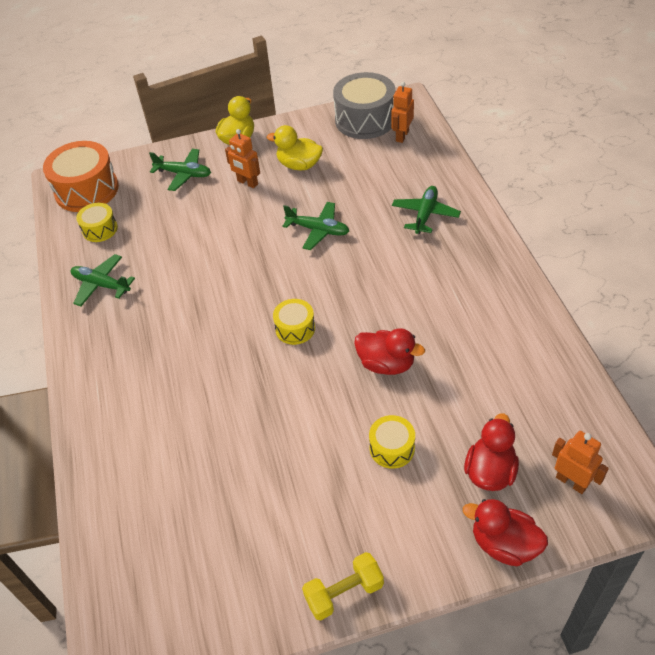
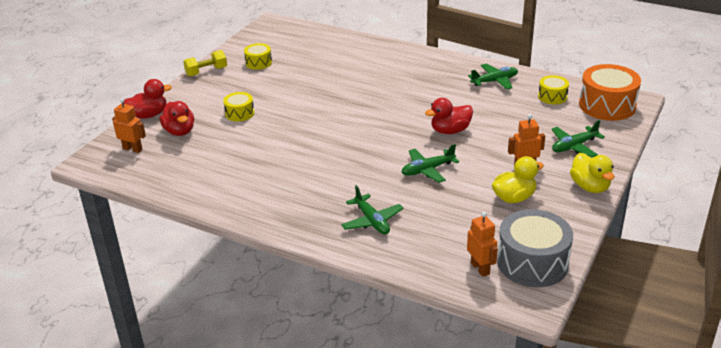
camera: 130 degrees right, 15 degrees down
yellow drum [273,299,315,345] -> yellow drum moved to [244,43,272,70]
yellow dumbbell [302,552,384,620] -> yellow dumbbell turned 45 degrees clockwise [183,50,227,77]
red duck [354,328,425,375] -> red duck moved to [425,98,473,134]
orange robot [552,431,609,494] -> orange robot turned 150 degrees counterclockwise [112,98,146,153]

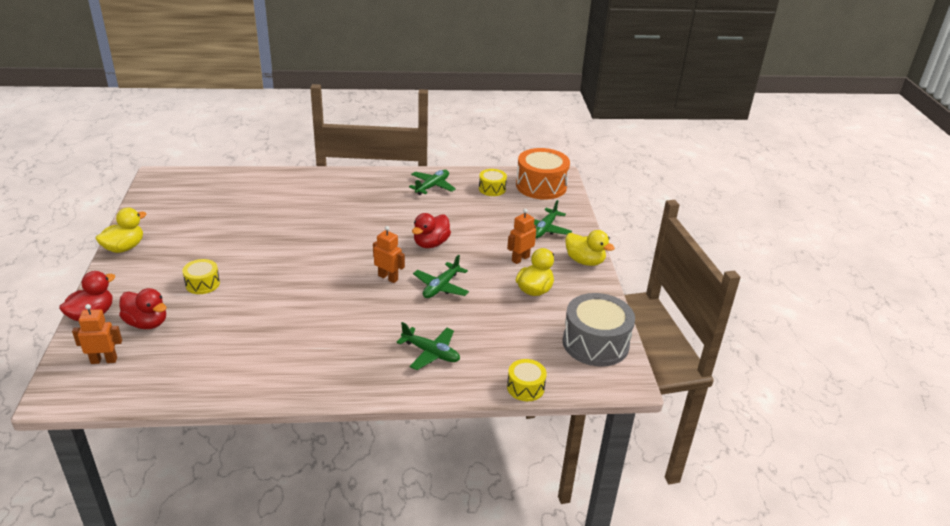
camera: 35 degrees left, 0 degrees up
yellow dumbbell [183,50,227,77] -> yellow duck [95,208,146,253]
yellow drum [244,43,272,70] -> yellow drum moved to [507,359,547,401]
orange robot [467,212,498,277] -> orange robot moved to [373,226,405,283]

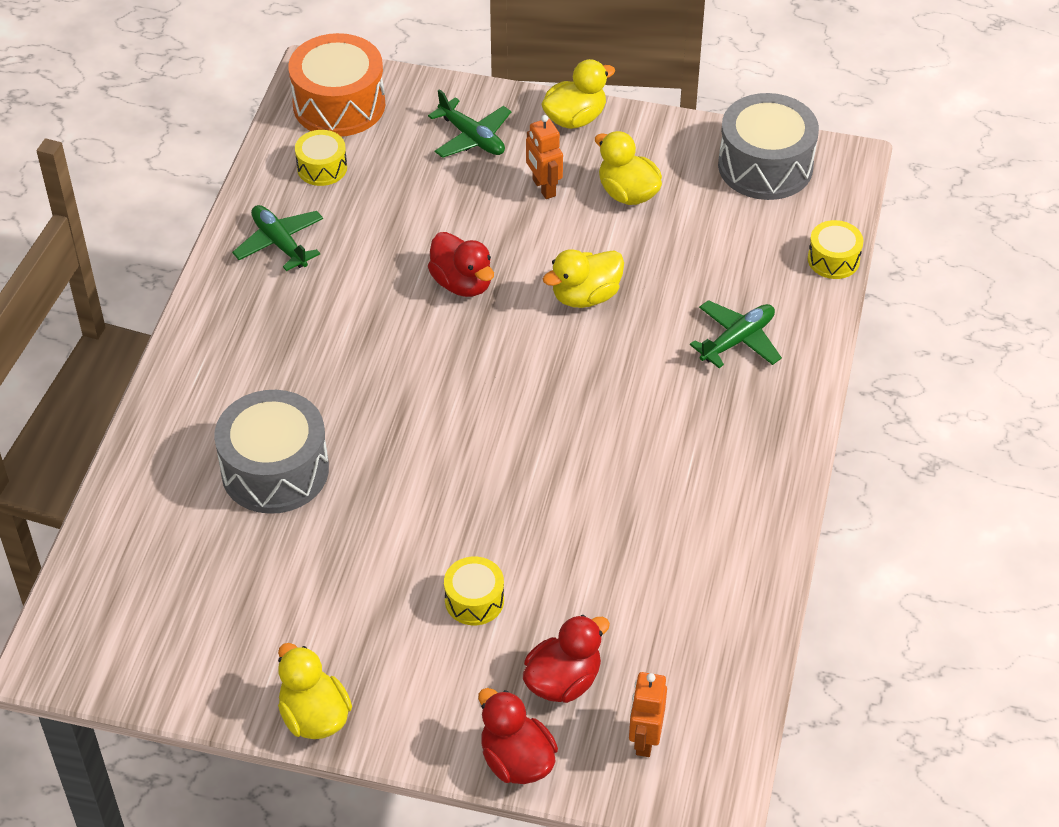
camera: 70 degrees left, 15 degrees up
orange robot [373,226,405,283] -> none
green plane [413,255,469,298] -> yellow duck [543,249,624,308]
none -> grey drum [214,390,329,514]

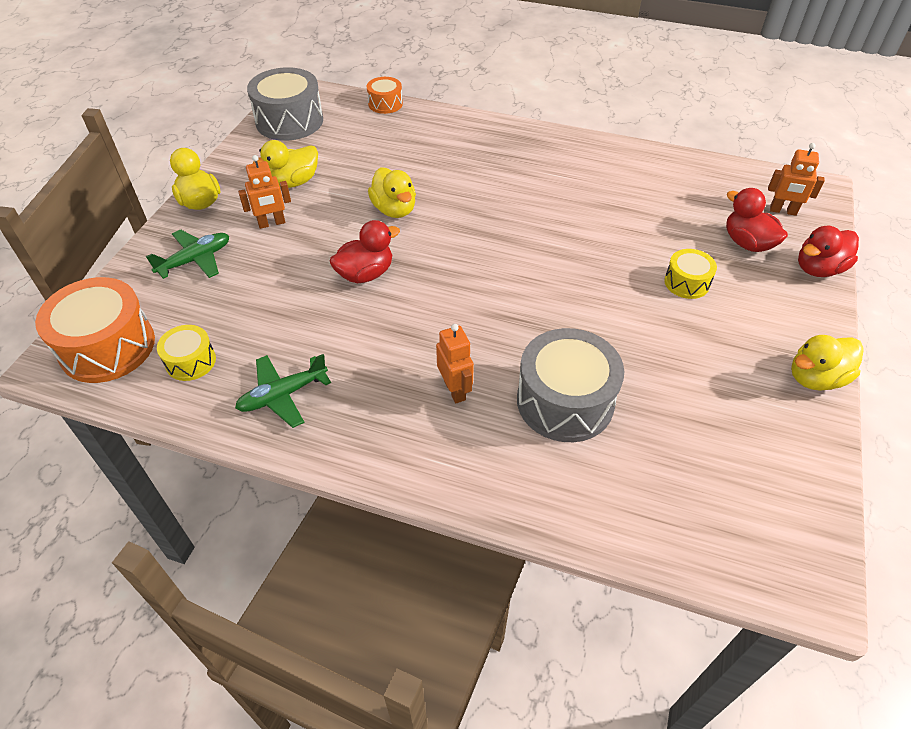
camera: 85 degrees left, 0 degrees up
green plane [690,300,782,368] -> none
yellow drum [808,220,863,279] -> orange drum [367,77,403,114]
none -> orange robot [436,324,474,403]

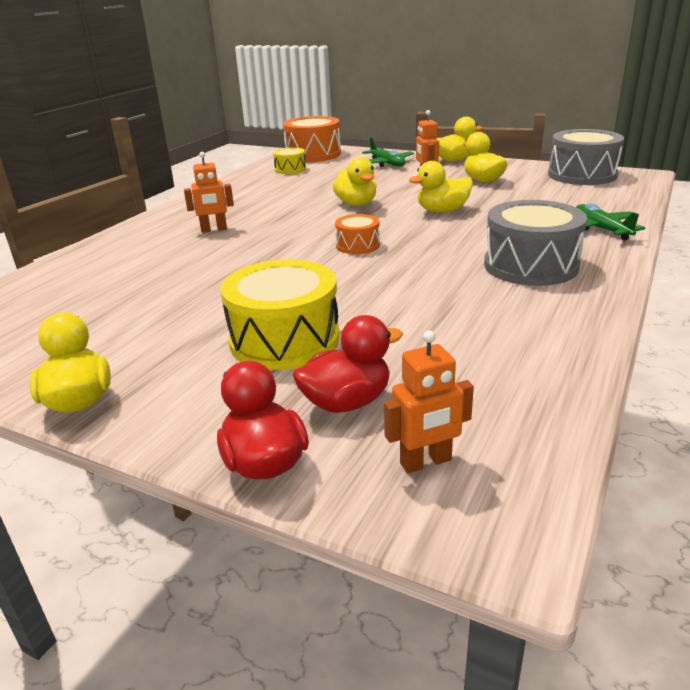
camera: 100 degrees right, 20 degrees down
green plane [235,354,331,428] -> green plane moved to [576,203,645,241]
red duck [329,220,400,283] -> yellow duck [333,157,377,206]
orange drum [367,77,403,114] -> orange drum moved to [335,214,380,254]
grey drum [517,328,624,442] -> grey drum moved to [484,200,587,286]
yellow drum [664,249,717,299] -> yellow drum [221,259,340,370], size x1.90
orange robot [768,143,825,216] -> orange robot turned 135 degrees counterclockwise [384,330,474,473]

